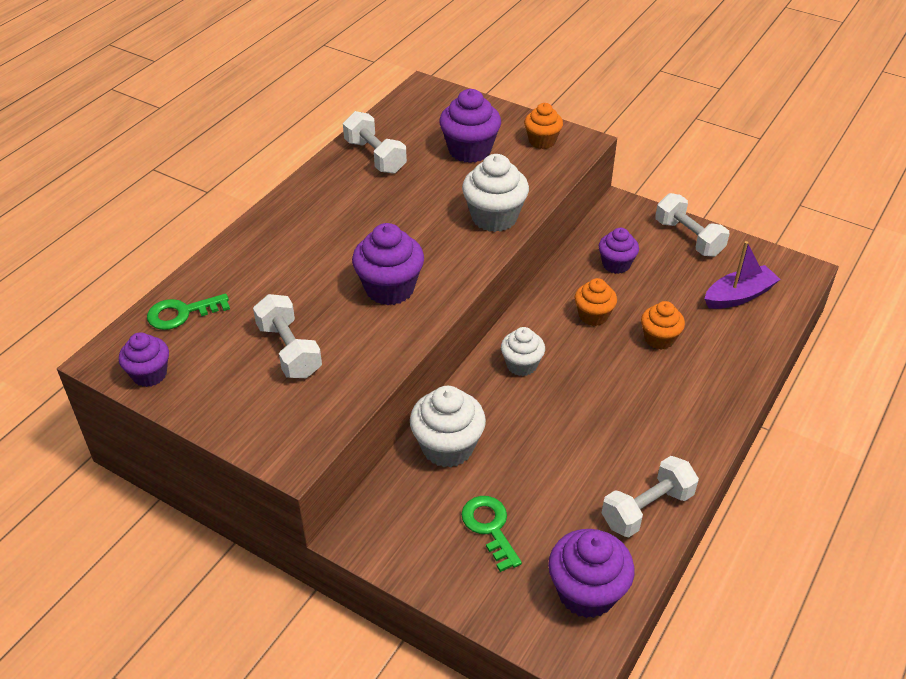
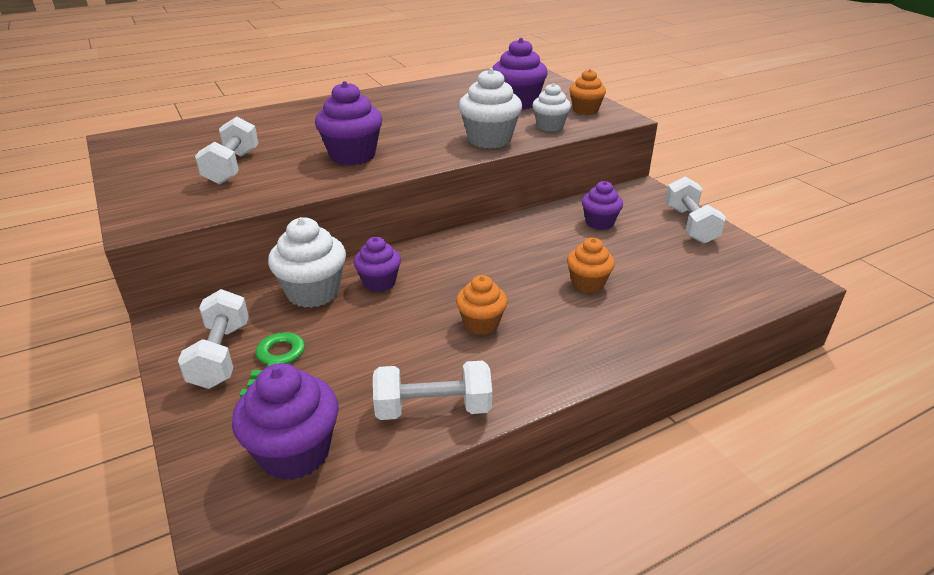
camera: 30 degrees right, 10 degrees down
purple cupcake [119,332,169,387] -> purple cupcake moved to [354,237,401,292]
green key [147,294,230,330] -> none
white dumbbell [343,111,407,174] -> white dumbbell moved to [178,289,249,389]
white cupcake [501,327,545,376] -> white cupcake moved to [532,83,571,132]
orange cupcake [575,278,617,326] -> orange cupcake moved to [456,275,507,335]
purple boat [705,241,781,309] -> none

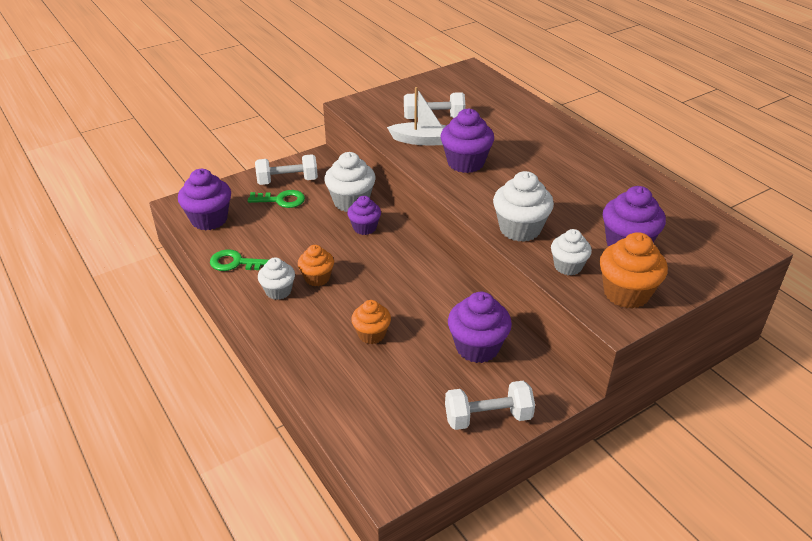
camera: 85 degrees right, 5 degrees up
white dumbbell [373,361,492,420] -> green key [210,249,268,271]
orange cupcake [569,69,606,115] -> orange cupcake [600,232,668,309], size x1.57
purple cupcake [582,181,623,230] -> purple cupcake [448,292,512,363], size x1.57
none -> white cupcake [258,257,295,300]
none -> white boat [387,87,447,145]

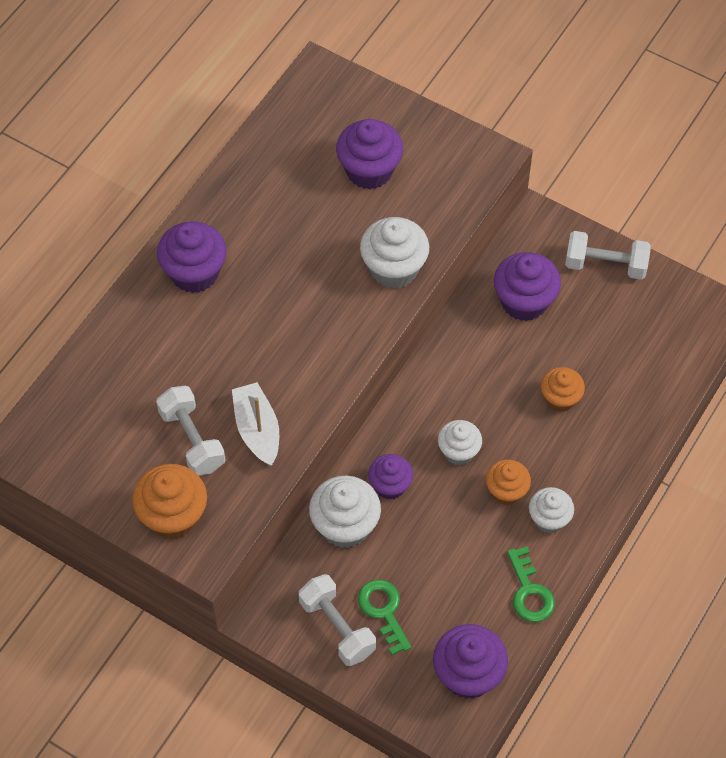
camera: 115 degrees left, 20 degrees up
purple cupcake [440,108,494,173] -> purple cupcake moved to [157,221,227,293]
white dumbbell [445,381,535,430] -> white dumbbell turned 45 degrees counterclockwise [565,231,651,280]
white cupcake [551,229,592,276] -> white cupcake moved to [438,420,482,465]
orange cupcake [600,232,668,309] -> orange cupcake moved to [132,464,207,540]

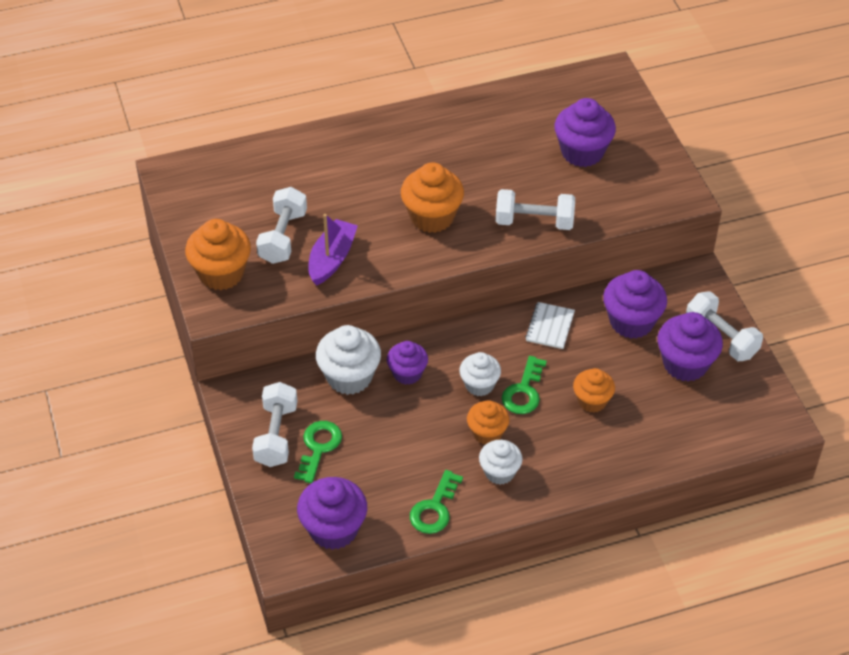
camera: 40 degrees right, 10 degrees down
purple cupcake [157,221,227,293] -> purple cupcake moved to [657,312,723,382]
white boat [232,382,279,466] -> purple boat [308,214,358,286]
white cupcake [360,217,429,289] -> white dumbbell [496,189,575,230]
none -> orange cupcake [401,162,464,233]
none -> green key [502,356,547,414]
none -> white notebook [525,302,575,349]

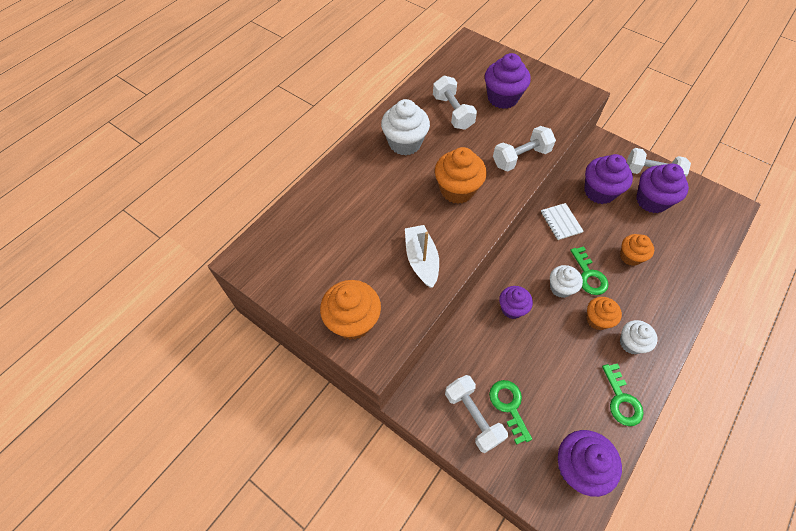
camera: 35 degrees left, 10 degrees up
white dumbbell [256,187,307,264] -> white dumbbell moved to [433,76,477,130]
purple boat [308,214,358,286] -> white boat [405,225,439,288]
white cupcake [316,325,381,395] -> white cupcake moved to [381,99,430,155]

